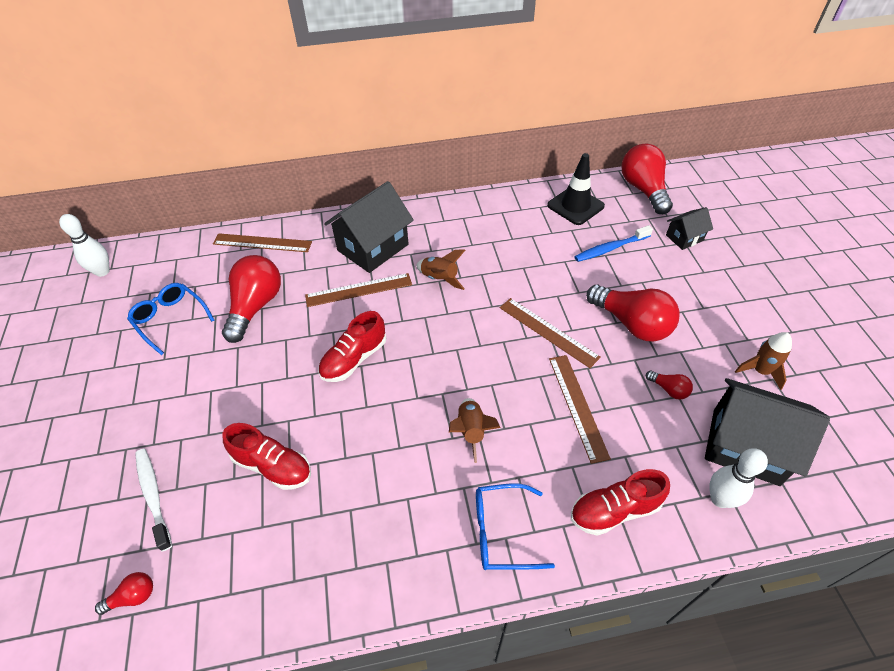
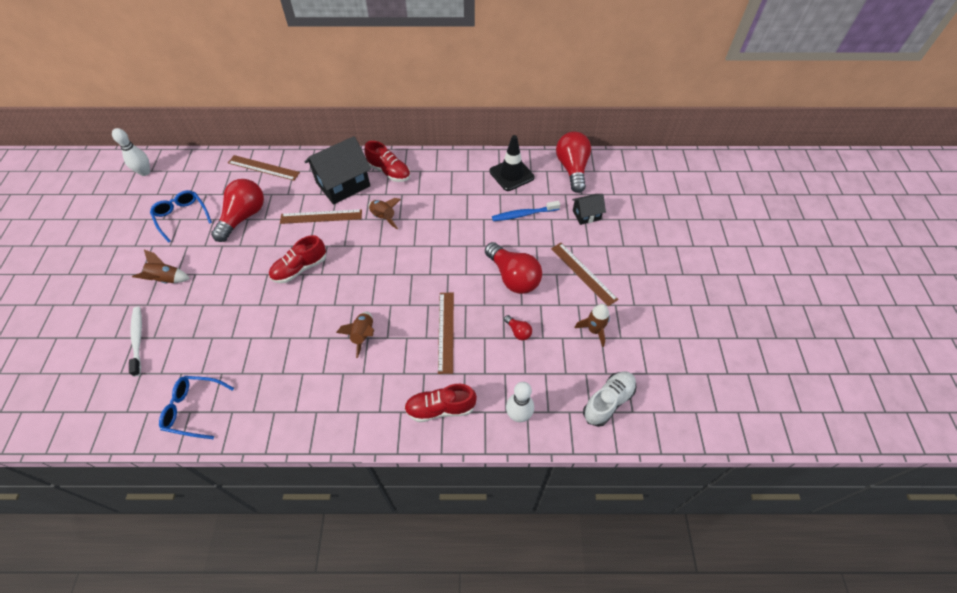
camera: 10 degrees right, 5 degrees up
red light bulb [95,572,153,615] -> none
red shoe [223,423,311,490] -> red shoe moved to [364,141,410,182]
blue glasses [476,483,555,570] -> blue glasses moved to [159,376,234,439]
brown ruler [500,298,601,368] -> brown ruler moved to [551,243,619,306]
black house [705,378,830,486] -> none
none -> brown rocket [132,250,190,283]
none -> white shoe [583,371,637,427]

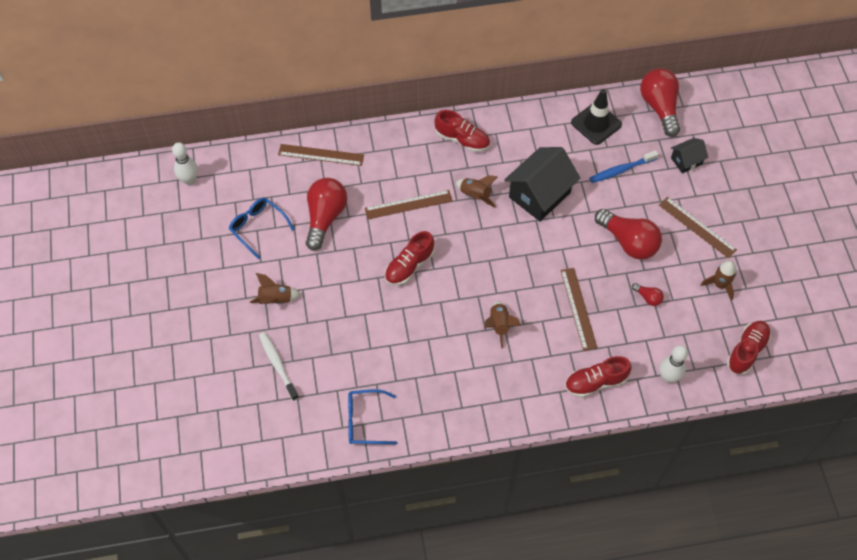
camera: 10 degrees left, 5 degrees up
black house [304,136,371,205] -> black house moved to [504,147,581,221]
white shoe [583,371,637,427] -> red shoe [727,321,771,375]

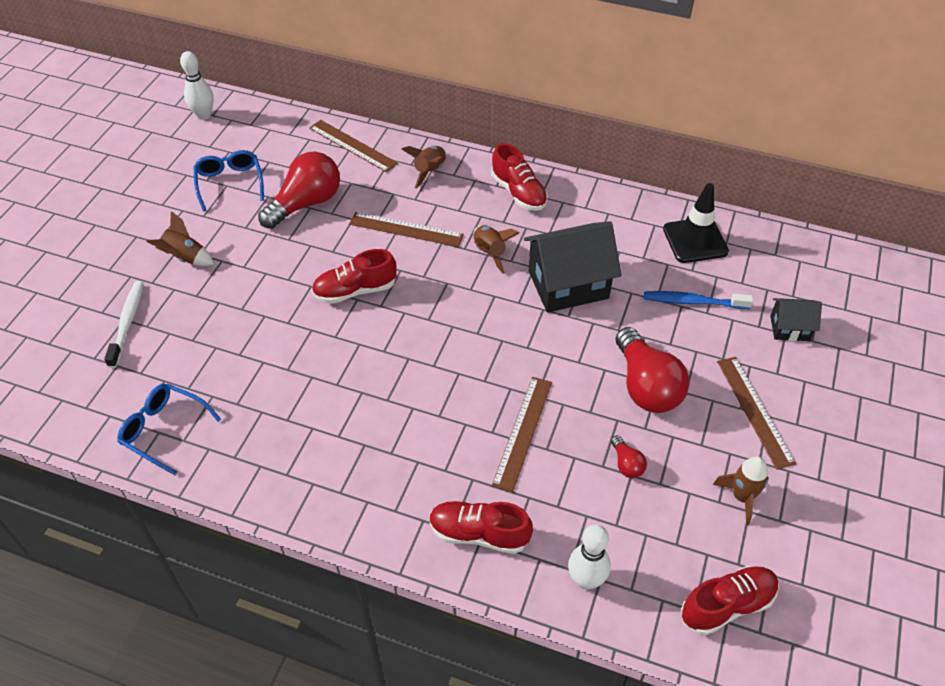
camera: 30 degrees right, 10 degrees down
brown rocket [485,301,520,348] -> brown rocket moved to [402,146,446,188]
red light bulb [640,68,680,137] -> none

